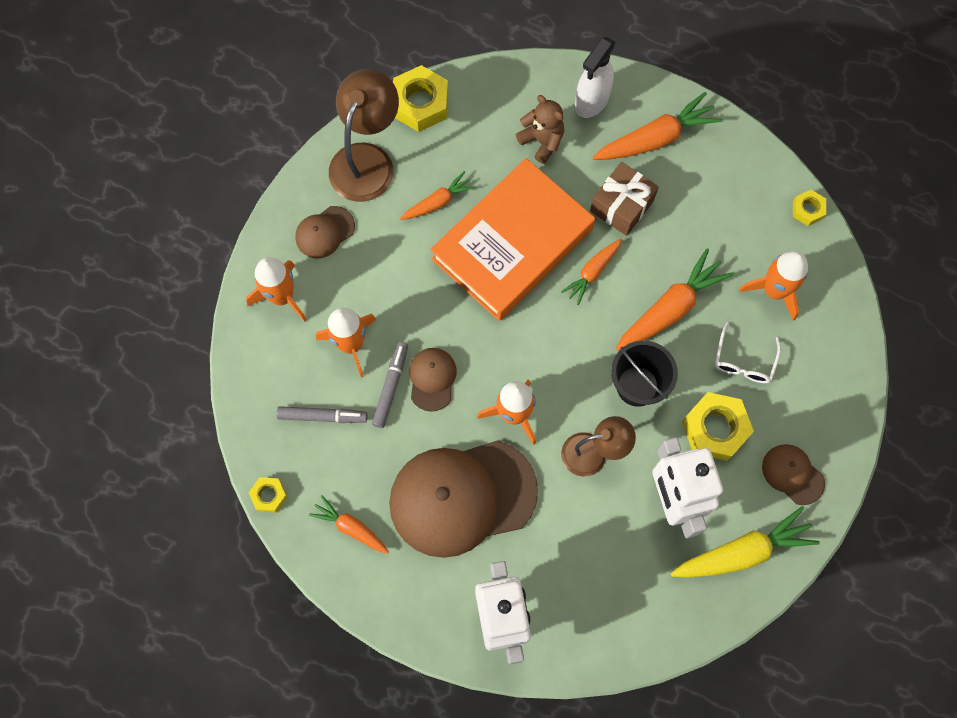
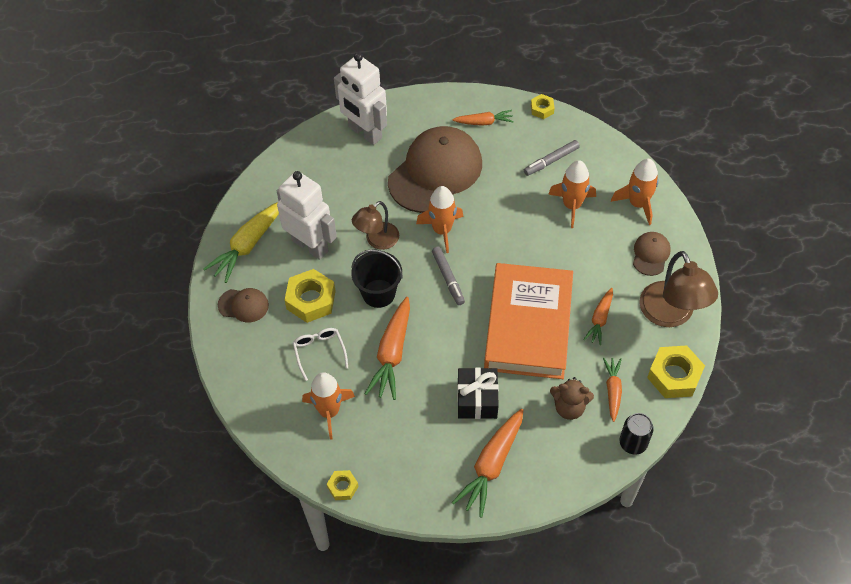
camera: 145 degrees right, 15 degrees down
grey marker [372,342,408,428] -> grey marker moved to [432,247,465,305]
brown cap [409,348,457,412] -> none
orange carrot [561,239,622,305] -> orange carrot moved to [603,358,622,422]
white spray bottle [575,37,615,118] -> none
brown gift [590,162,659,236] -> black gift [457,367,499,419]
none -> black can [620,413,654,455]

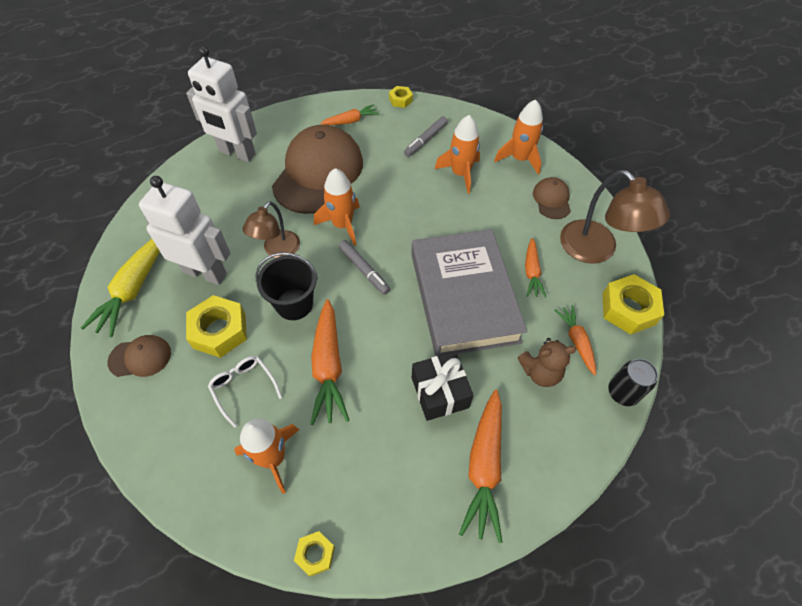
camera: 20 degrees left, 0 degrees up
orange book [484,263,573,379] -> grey book [411,229,527,356]

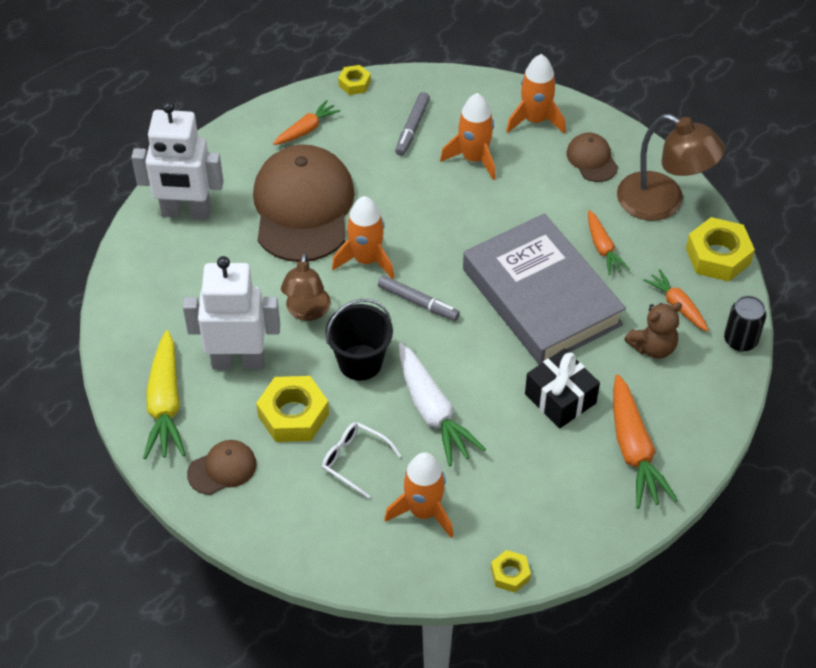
camera: 20 degrees left, 5 degrees down
orange carrot [310,299,350,425] -> white carrot [398,343,486,466]

